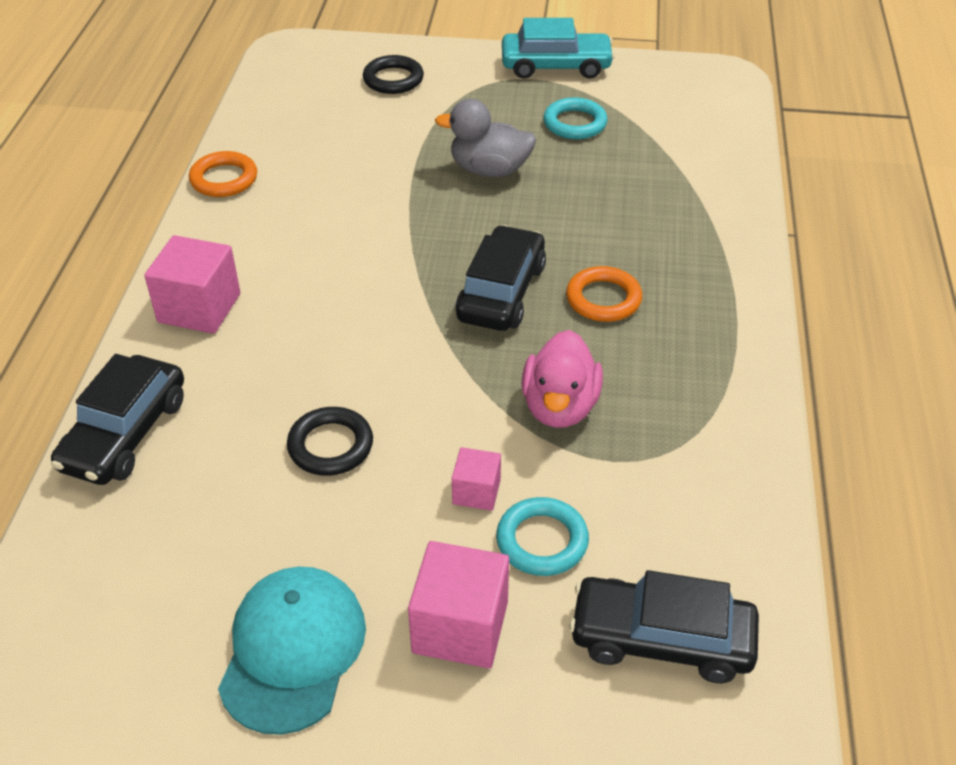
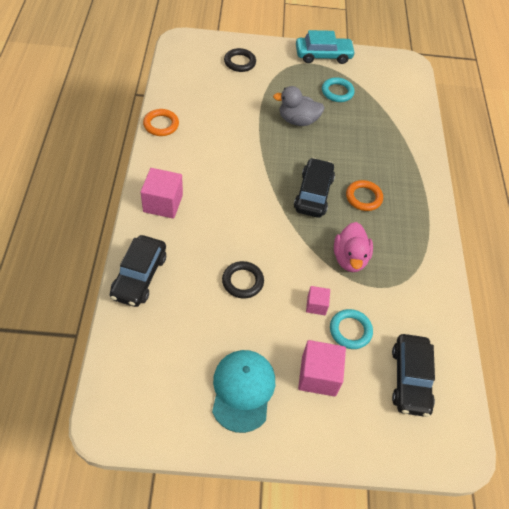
camera: 10 degrees left, 10 degrees up
black car [569,570,759,683] -> black car turned 90 degrees counterclockwise [392,334,435,417]

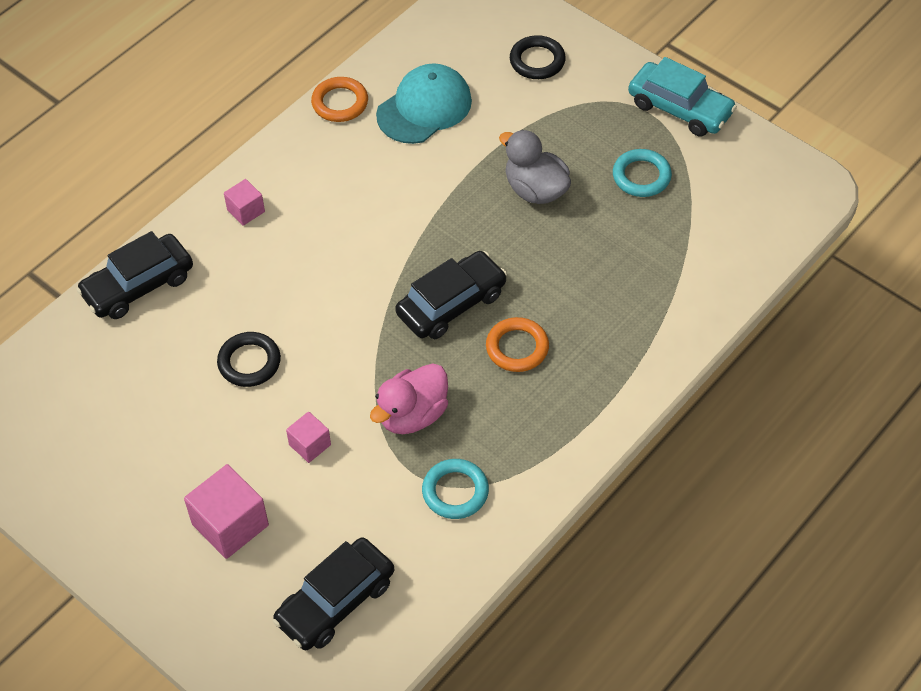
camera: 45 degrees right, 0 degrees up
pink cube [141,168,183,219] -> pink cube [224,179,265,226], size x0.56
turquoise cap [212,350,275,433] -> turquoise cap moved to [376,63,472,144]
turquoise ring [330,309,373,349] -> turquoise ring moved to [422,459,489,519]

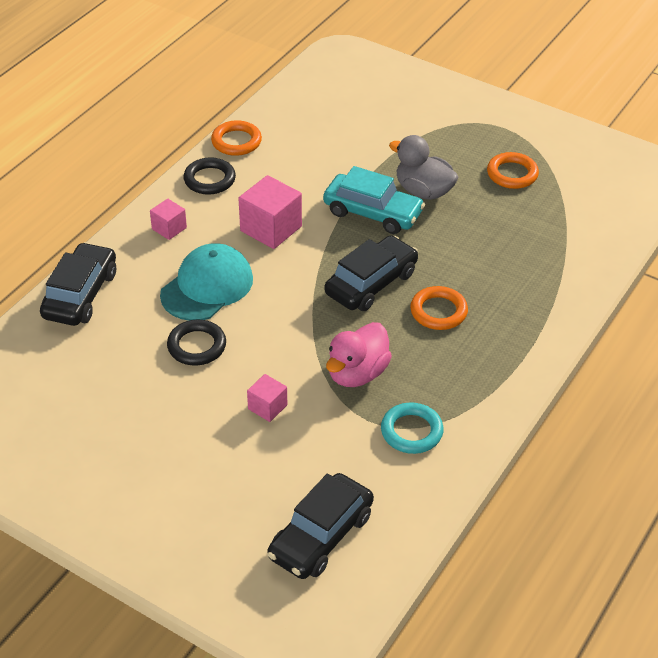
camera: 10 degrees left, 10 degrees down
black car [76,231,193,319] -> black car turned 150 degrees clockwise [40,242,116,326]
pink cube [184,464,269,559] -> pink cube moved to [238,175,302,249]
turquoise cap [376,63,472,144] -> turquoise cap moved to [160,243,253,321]
black ring [510,35,566,79] -> black ring moved to [184,157,236,195]
turquoise ring [613,149,672,197] -> orange ring [487,152,539,189]
turquoise car [628,57,737,136] -> turquoise car moved to [323,166,425,234]

